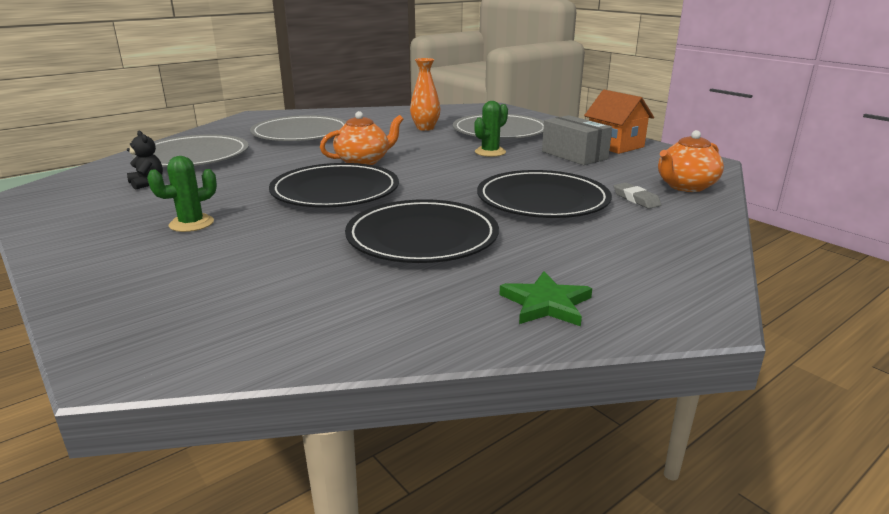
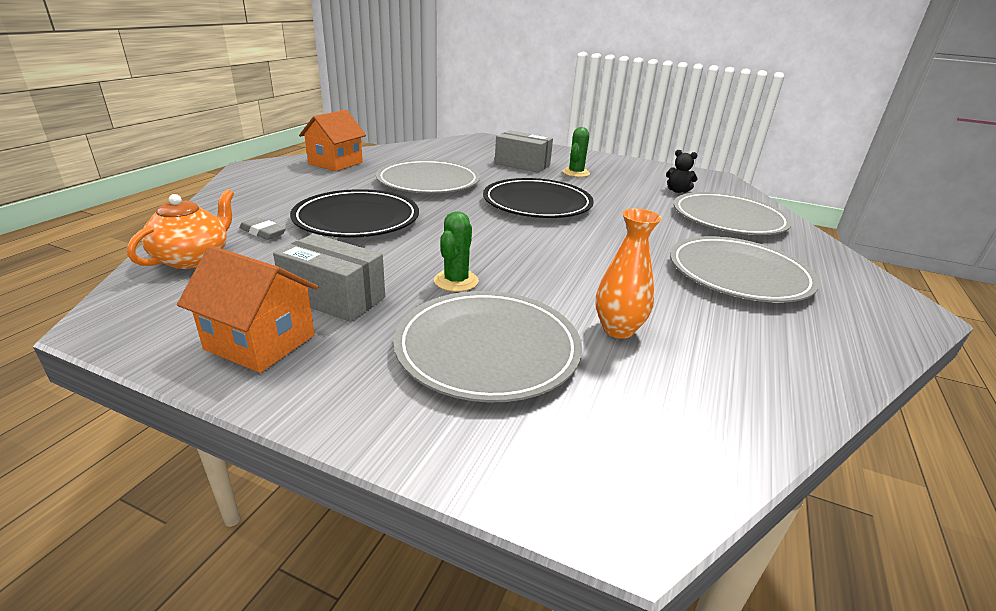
camera: 150 degrees right, 5 degrees up
orange teapot [320,111,403,165] -> none
black plate [345,199,499,263] -> grey plate [376,160,480,193]
green star [499,271,592,326] -> orange house [299,110,366,171]
none -> grey box [495,130,553,173]

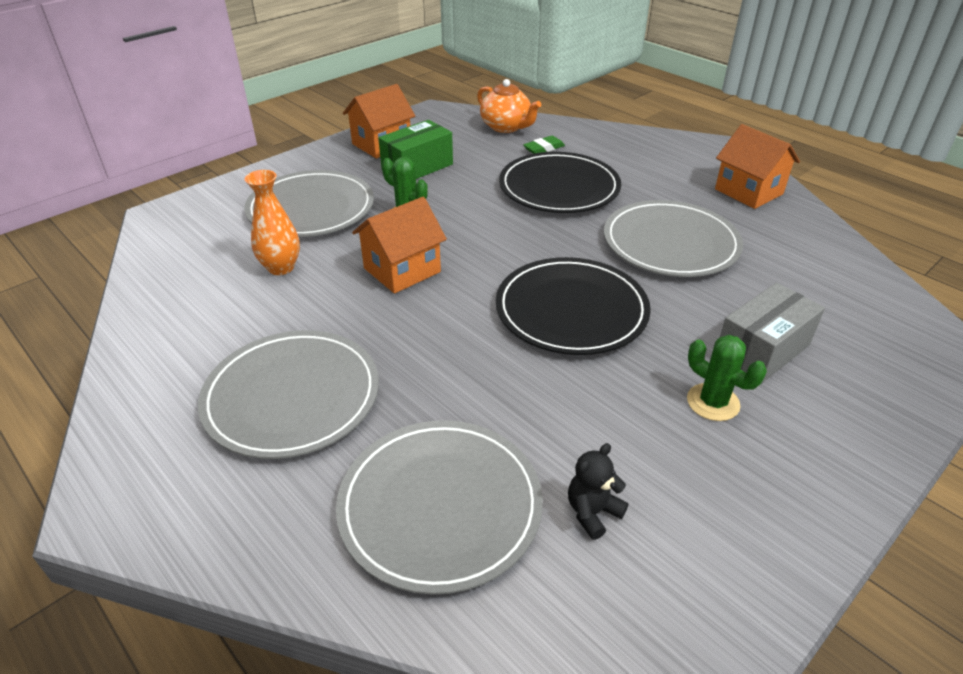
camera: 115 degrees right, 10 degrees up
grey eraser [239,217,286,240] -> green eraser [523,136,565,154]
grey box [273,234,385,322] -> green box [378,120,453,179]
none -> orange house [352,197,447,294]

